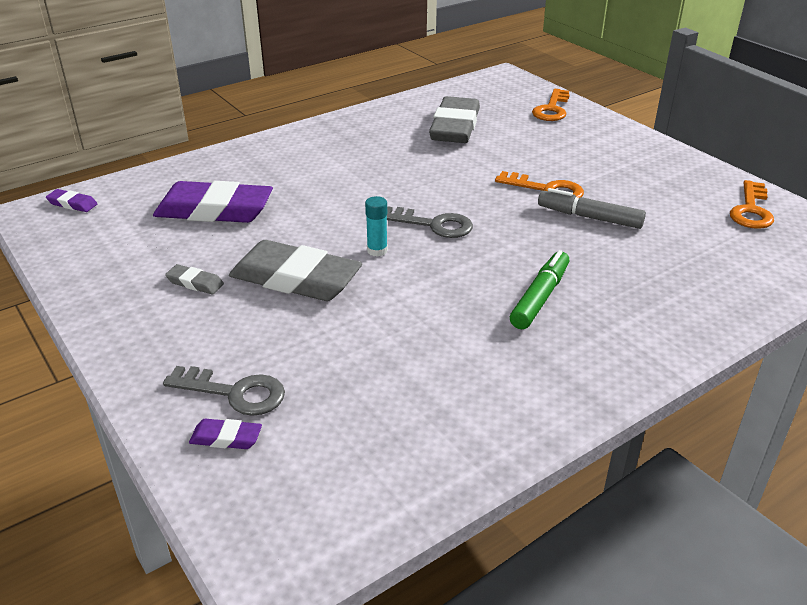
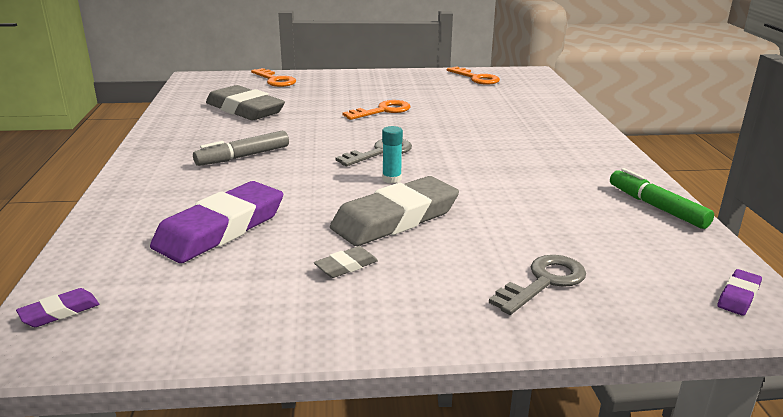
camera: 60 degrees left, 10 degrees down
purple eraser [189,418,262,449] -> purple eraser moved to [717,269,762,316]
green marker [510,250,569,329] -> green marker moved to [610,168,714,229]
grey marker [538,188,646,229] -> grey marker moved to [193,131,289,166]

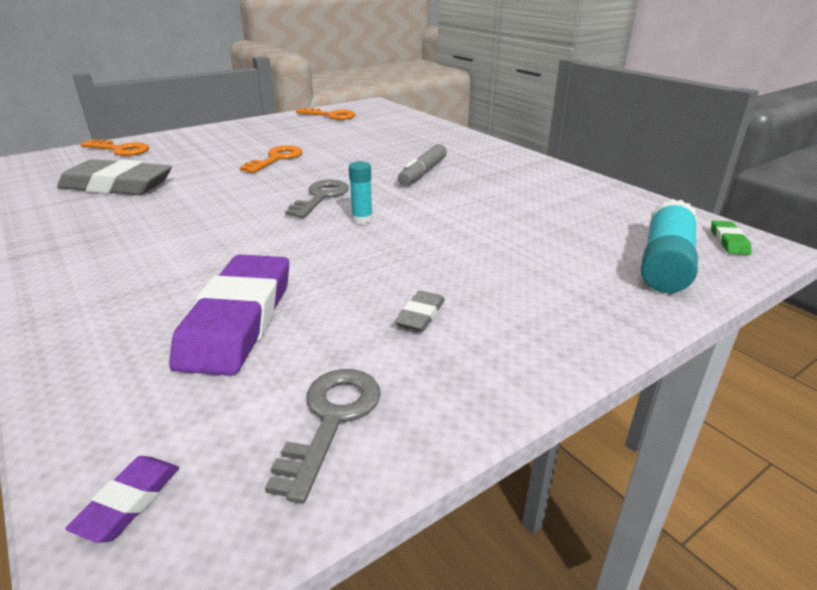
camera: 30 degrees left, 5 degrees up
grey marker [193,131,289,166] -> grey marker moved to [398,144,447,186]
grey eraser [330,176,459,246] -> none
grey key [489,255,586,315] -> grey key moved to [265,369,381,504]
green marker [610,168,714,229] -> none
purple eraser [717,269,762,316] -> green eraser [711,221,751,255]
none -> turquoise glue stick [641,199,698,293]

